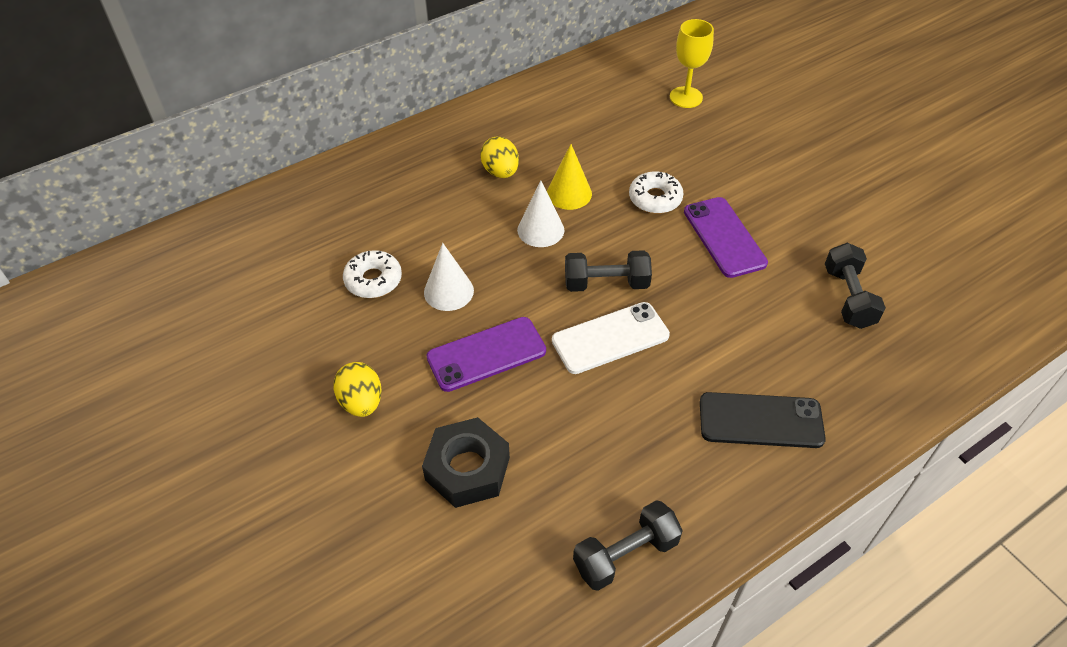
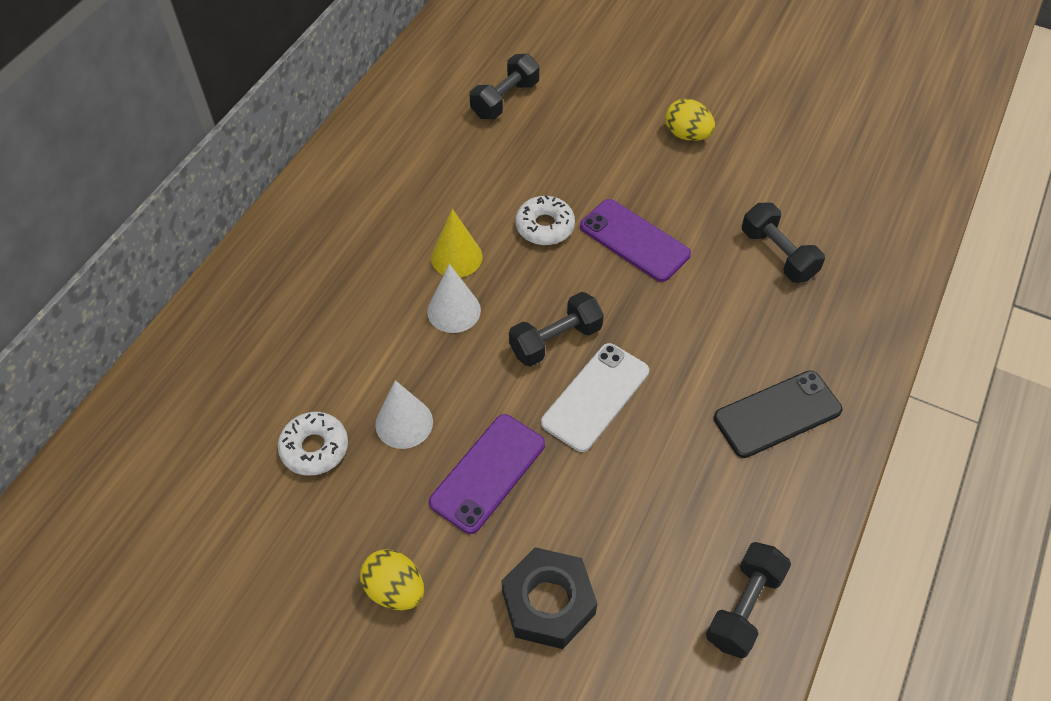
camera: 30 degrees left, 5 degrees up
yellow egg [480,136,519,178] -> yellow egg moved to [665,98,715,141]
yellow goblet [670,19,714,108] -> black dumbbell [470,54,539,119]

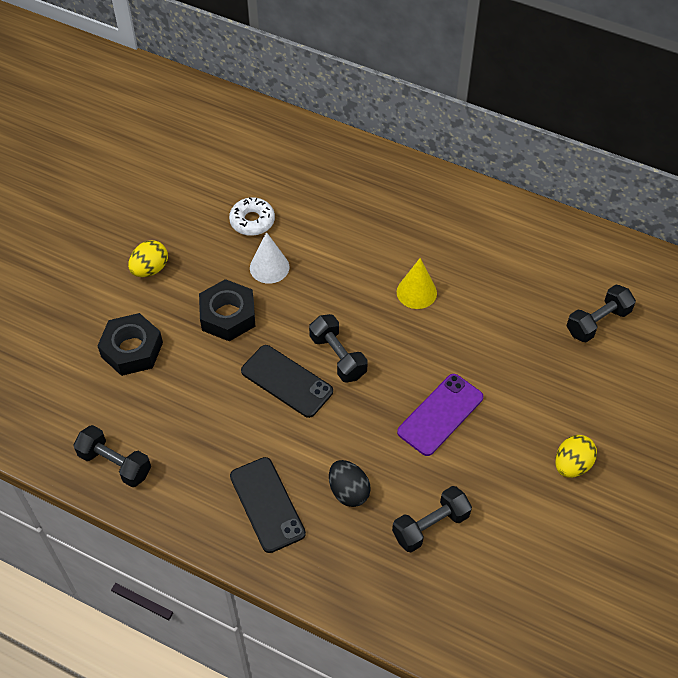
camera: 90 degrees right, 0 degrees up
white cone [427,264,481,333] -> none
purple phone [429,414,545,534] -> black nut [199,279,255,341]
black dumbbell [470,54,539,119] -> black dumbbell turned 75 degrees counterclockwise [566,285,636,342]
white donut [515,195,575,245] -> none
white phone [541,343,649,452] -> black phone [241,345,333,418]
none -> black egg [329,460,371,507]

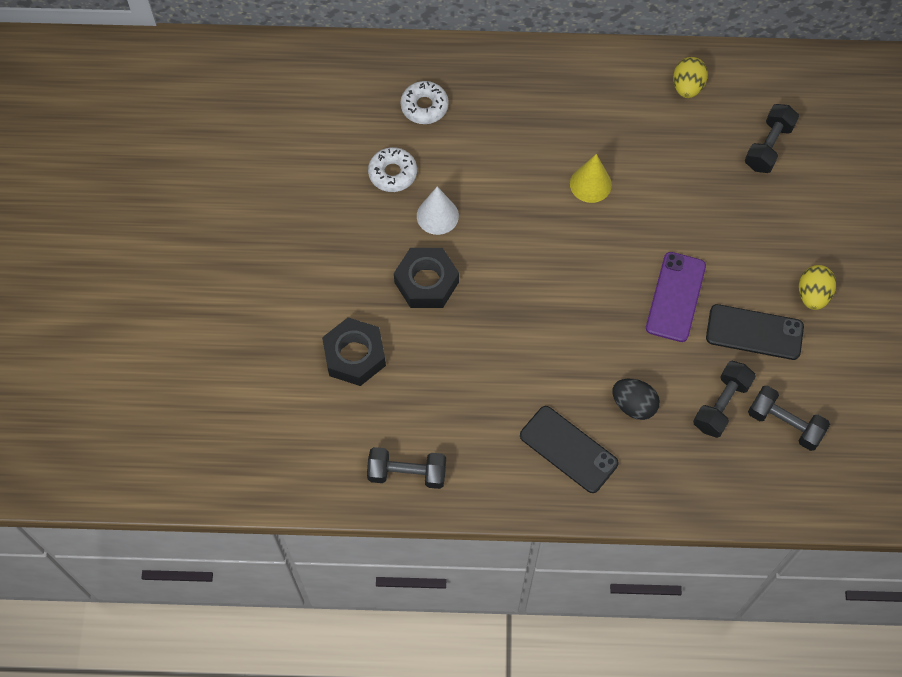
camera: 25 degrees left, 10 degrees up
yellow egg [128,240,168,277] -> yellow egg moved to [673,57,708,98]
black phone [241,345,333,418] -> black phone moved to [706,304,804,360]
black dumbbell [309,314,368,383] -> black dumbbell moved to [748,386,830,451]
none -> white donut [400,81,449,124]

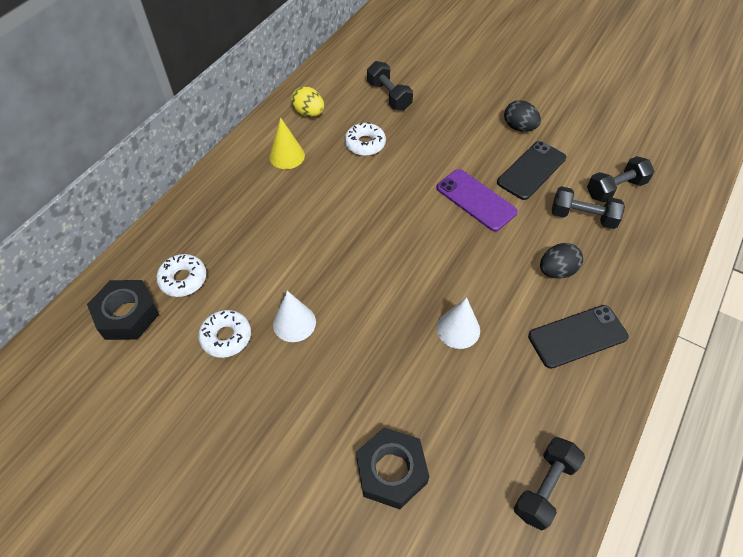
camera: 60 degrees left, 10 degrees down
black nut [394,248,459,308] -> black nut moved to [87,280,159,340]
yellow cone [570,154,612,203] -> yellow cone moved to [269,117,305,169]
black dumbbell [693,361,756,438] -> black dumbbell turned 45 degrees counterclockwise [552,186,625,229]
yellow egg [799,265,836,310] -> black egg [504,100,541,132]
none -> white donut [345,122,386,156]
none -> white cone [437,297,480,349]

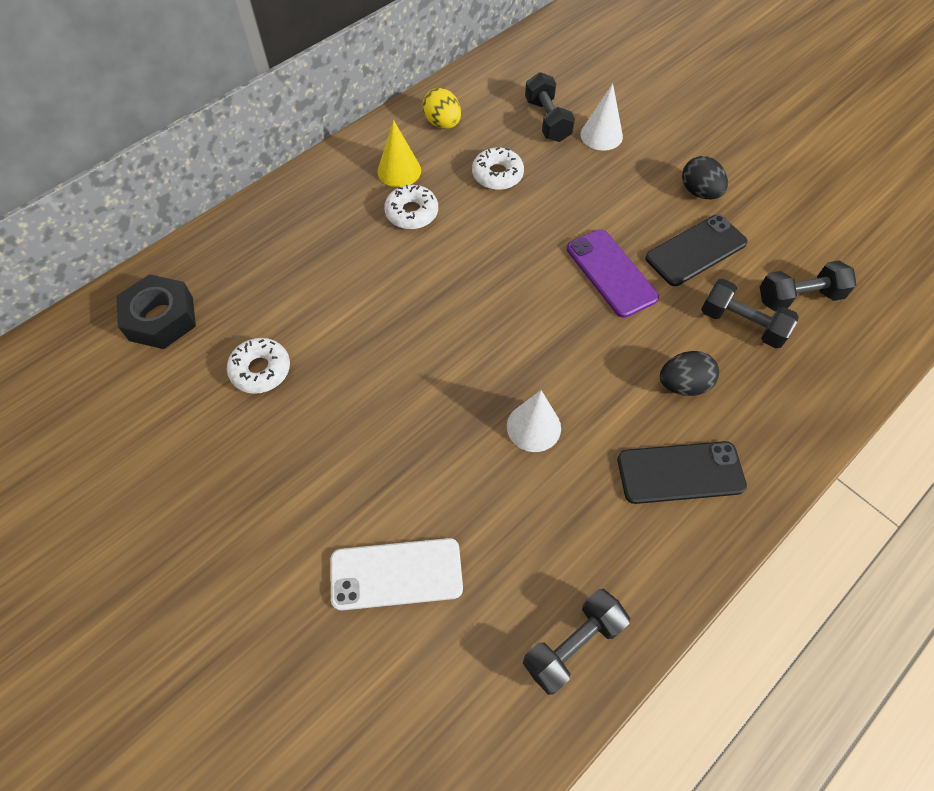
camera: 15 degrees right, 5 degrees up
white donut [156,254,207,297] -> white donut moved to [384,185,438,229]
white cone [273,291,316,342] -> white cone moved to [580,83,623,151]
black nut [356,427,430,509] -> white phone [330,538,463,611]

